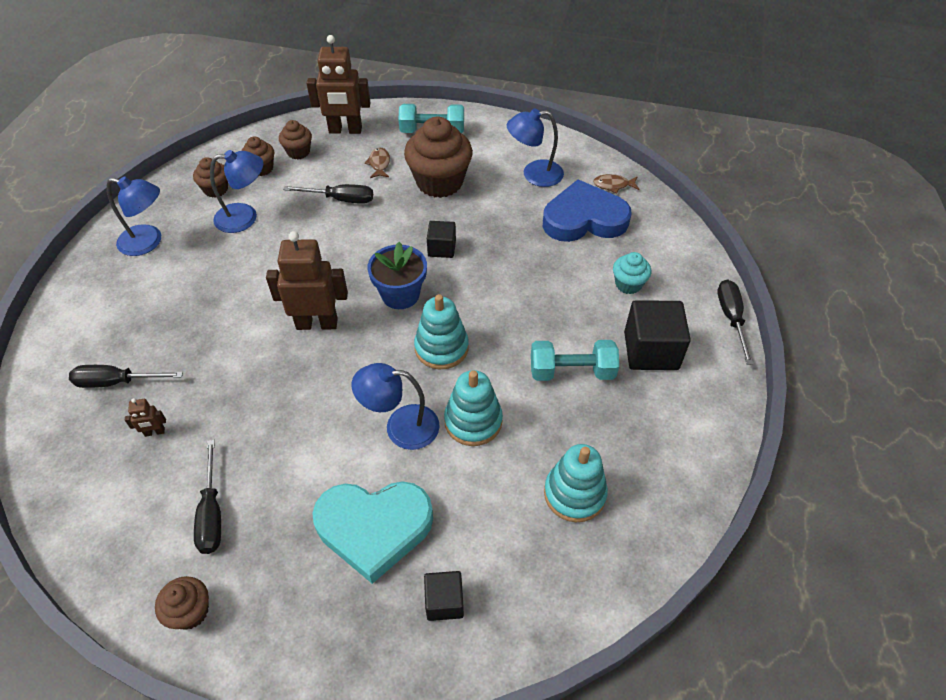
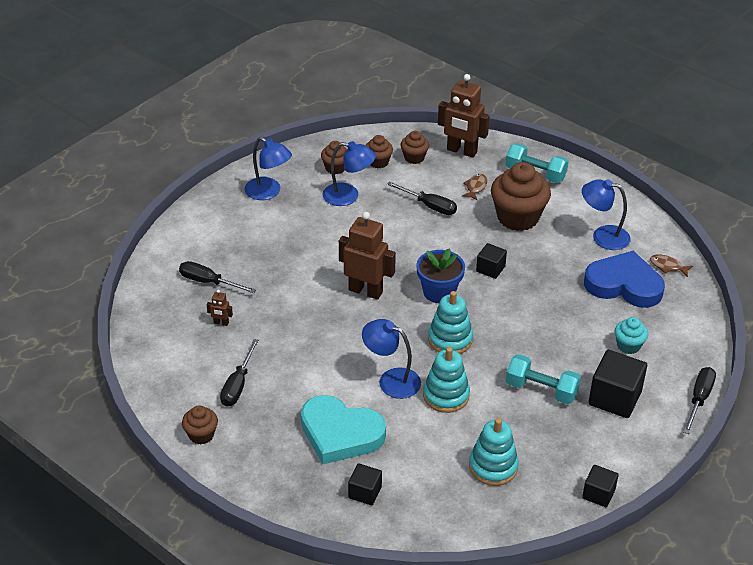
camera: 25 degrees right, 10 degrees down
none -> black cube [582,465,619,507]

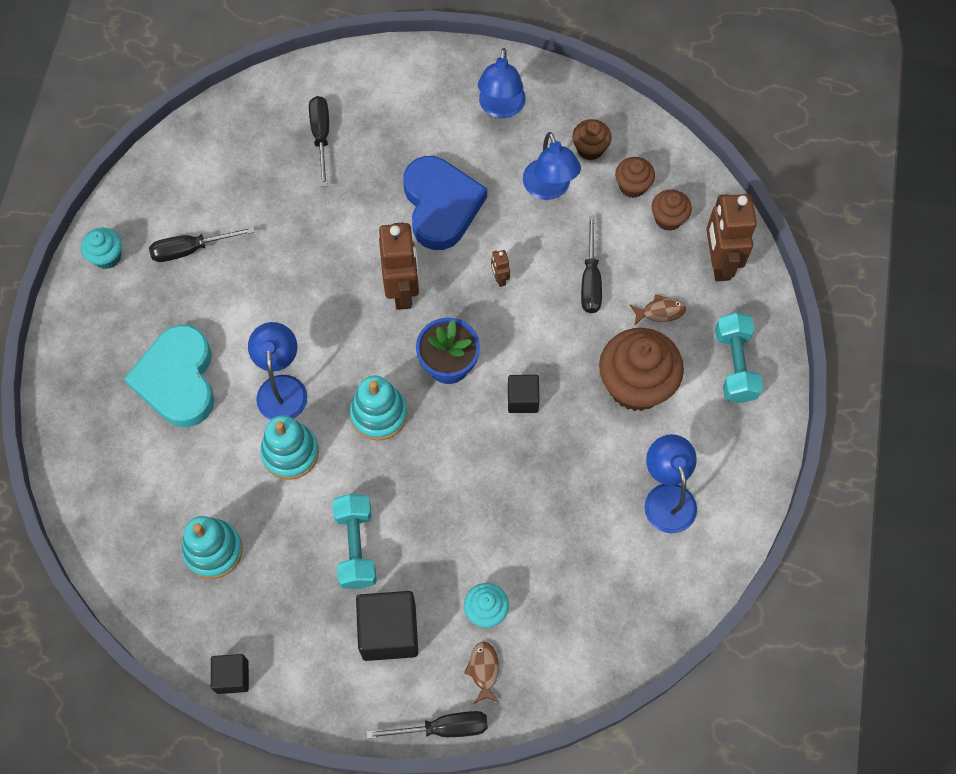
camera: 60 degrees right, 25 degrees up
brown cupcake [182,405,218,444] -> turquoise cupcake [81,228,122,269]
brown robot [207,290,233,326] -> brown robot moved to [491,250,510,287]
black cube [348,463,382,505] -> none
blue heart [584,251,665,308] -> blue heart moved to [403,156,487,250]
brown fish [650,254,693,277] -> brown fish moved to [464,642,499,704]

